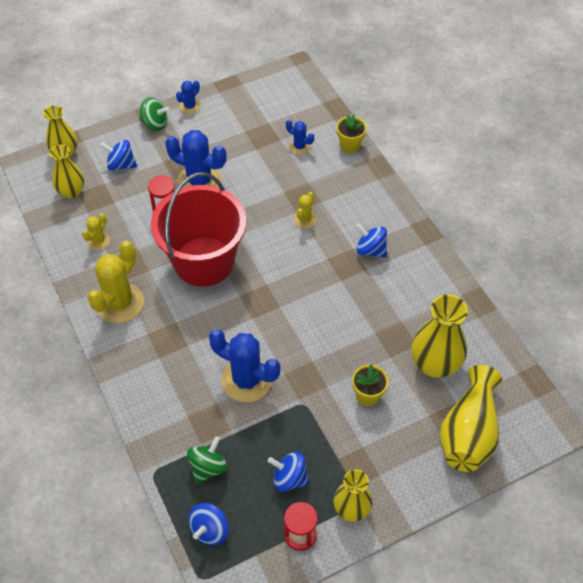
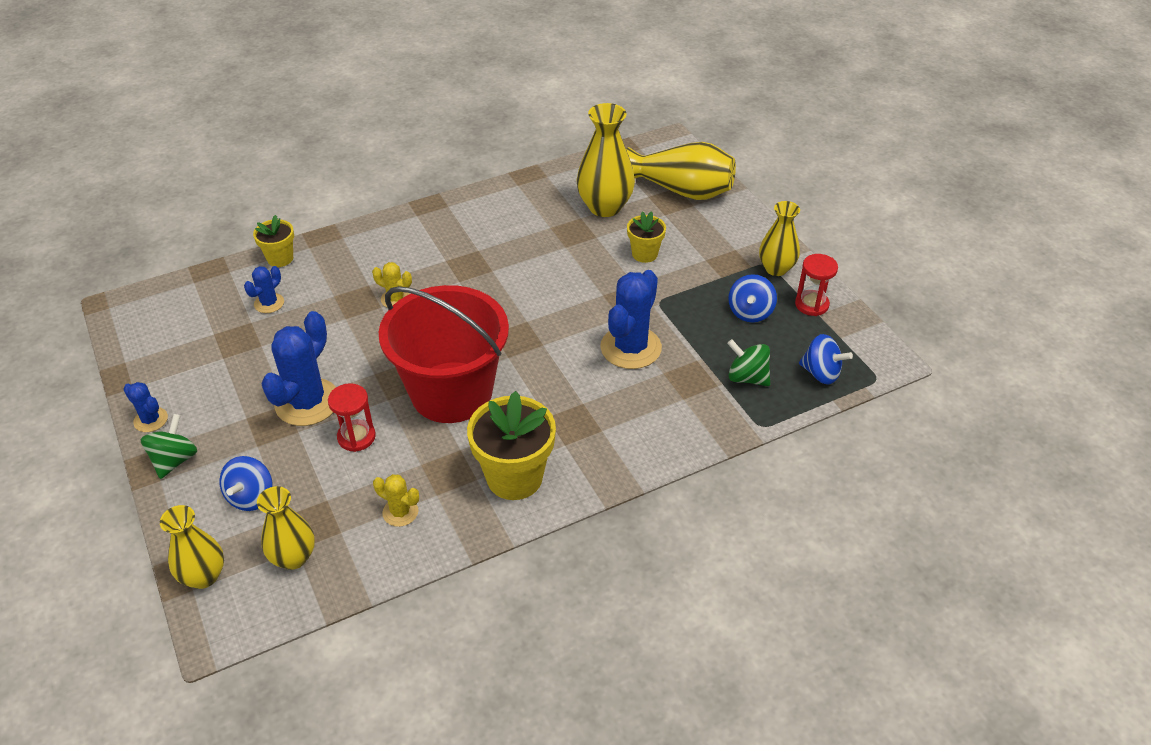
camera: 90 degrees left, 10 degrees down
yellow cactus [87,241,144,323] -> yellow flower pot [467,391,556,500]
blue spinning top [356,224,387,258] -> none

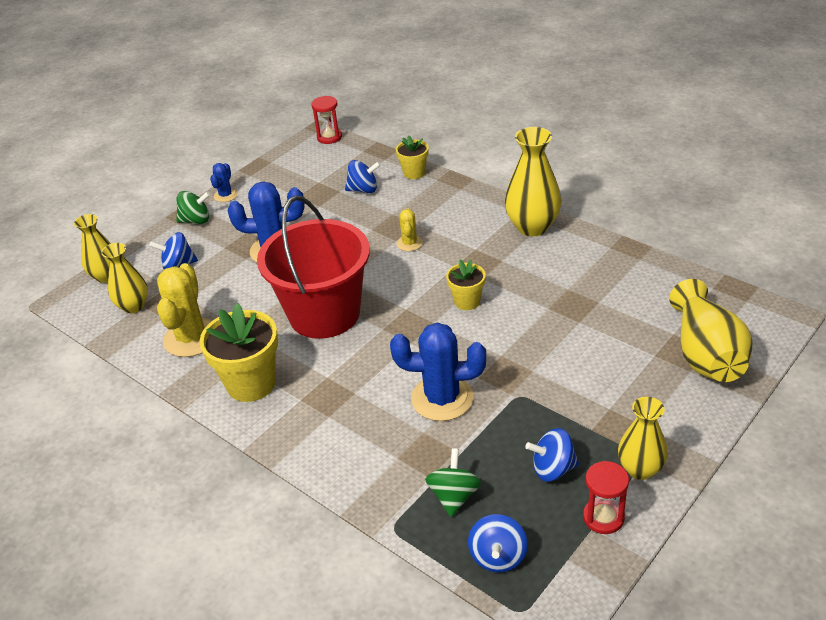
camera: 70 degrees right, 5 degrees down
blue cactus [244,266,284,313] -> blue spinning top [345,160,381,193]
red hourglass [328,383,376,452] -> red hourglass moved to [311,96,342,144]
yellow cactus [373,474,419,527] -> yellow cactus [157,263,212,357], size x1.97
yellow vase [577,103,635,217] -> yellow vase moved to [505,127,561,236]
yellow flower pot [627,211,666,263] -> yellow flower pot moved to [446,259,486,310]

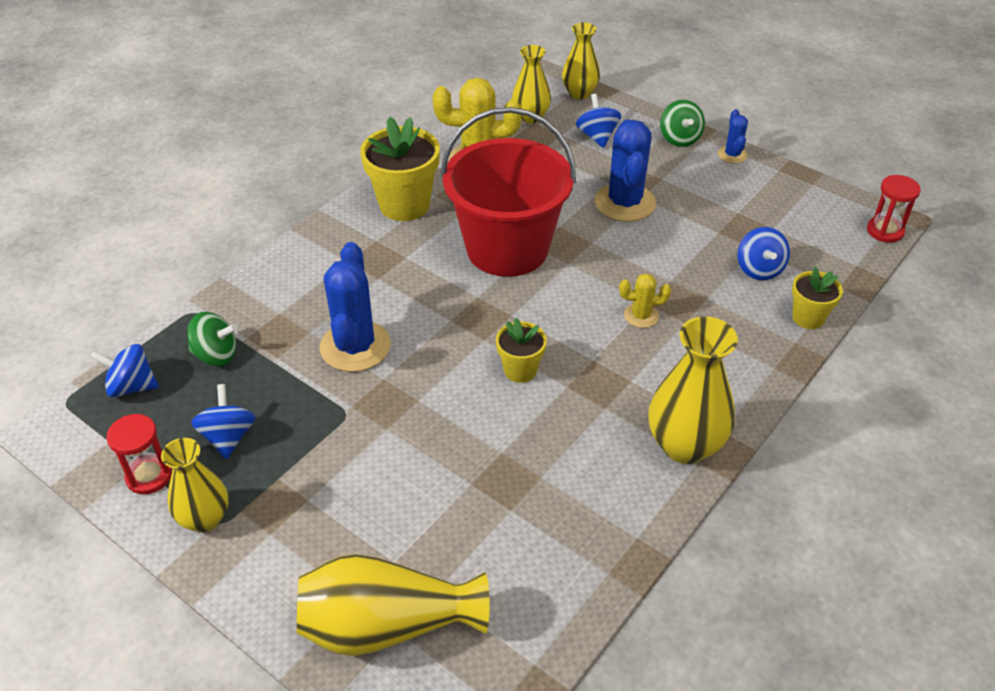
camera: 85 degrees right, 5 degrees up
blue cactus [210,163,238,202] -> blue cactus turned 75 degrees clockwise [718,109,748,164]

